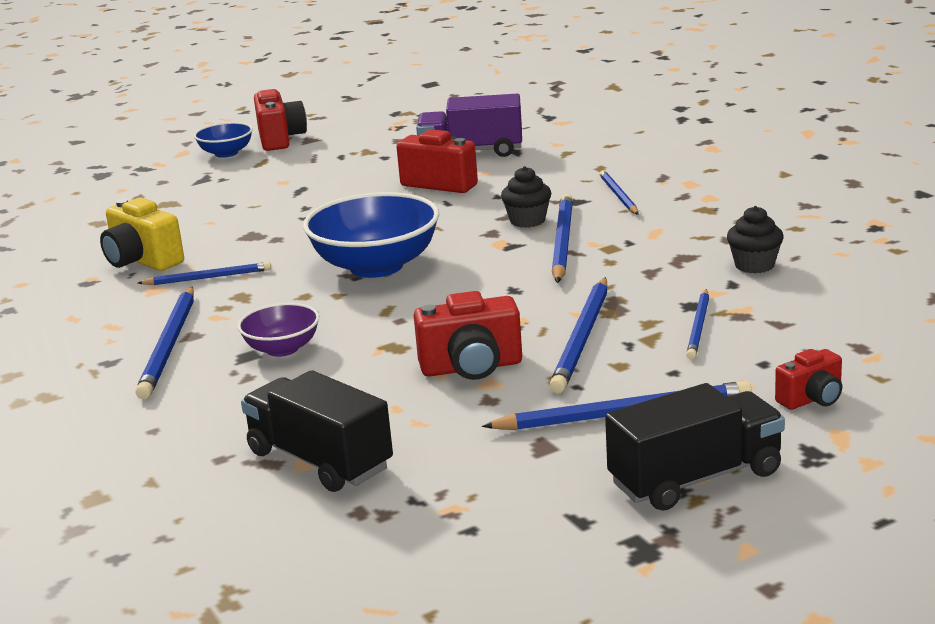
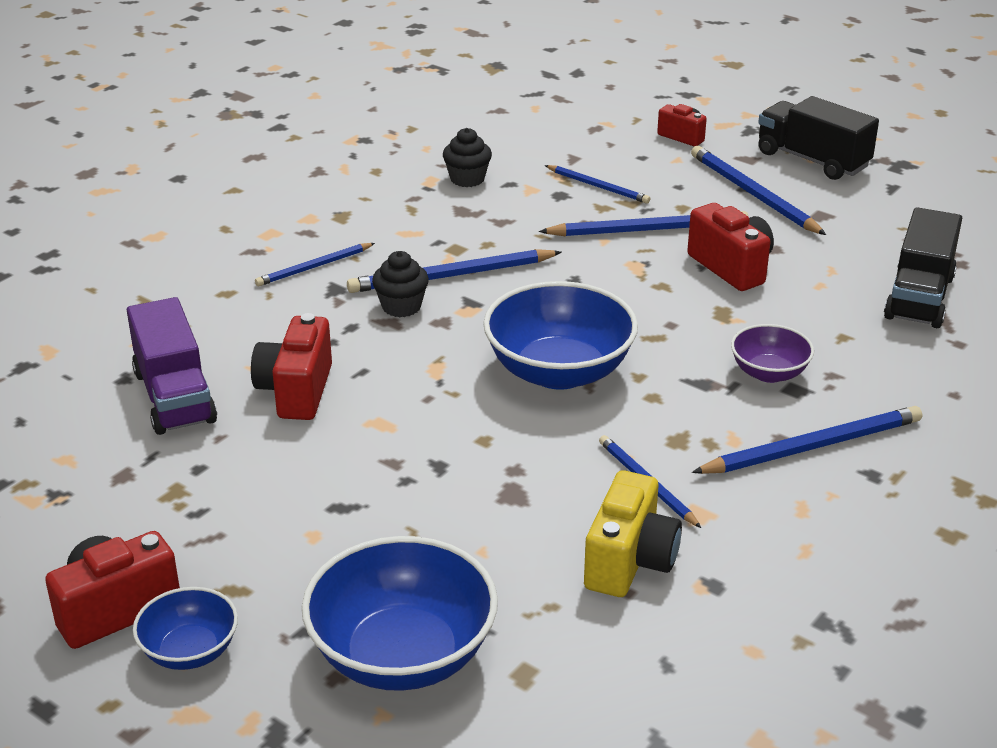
camera: 115 degrees left, 10 degrees up
blue pencil [686,289,709,359] -> blue pencil turned 45 degrees clockwise [545,165,650,204]
none -> blue bowl [302,536,498,691]

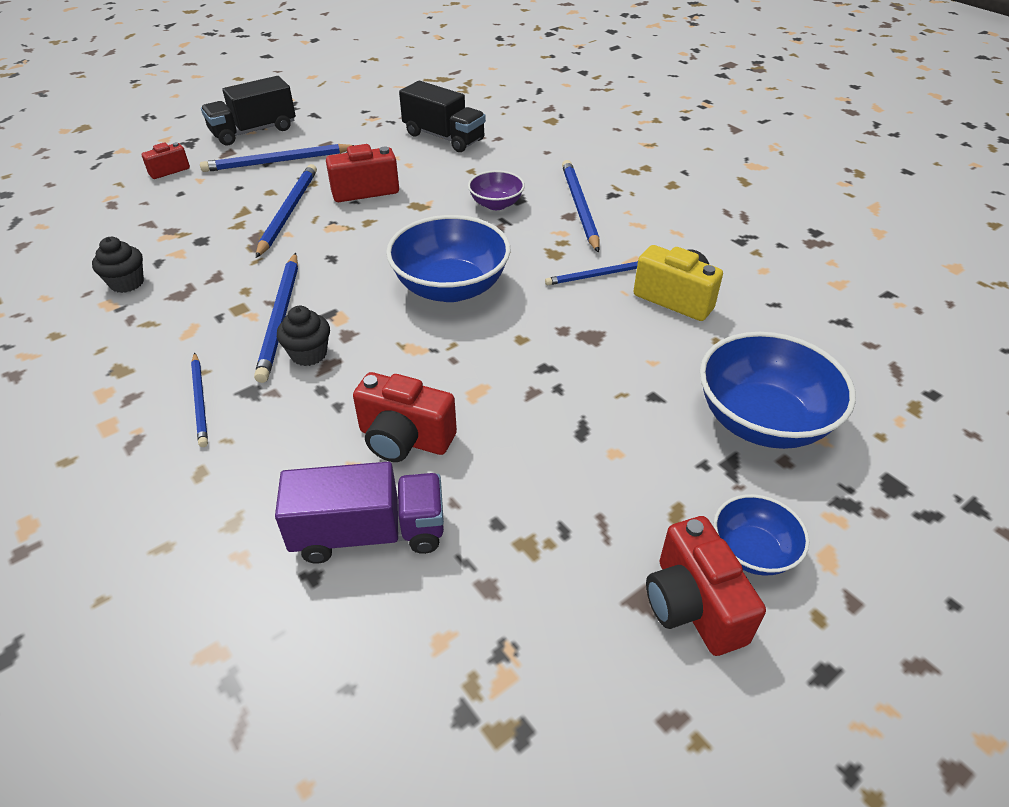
camera: 75 degrees left, 10 degrees up
blue pencil [545,165,650,204] -> none

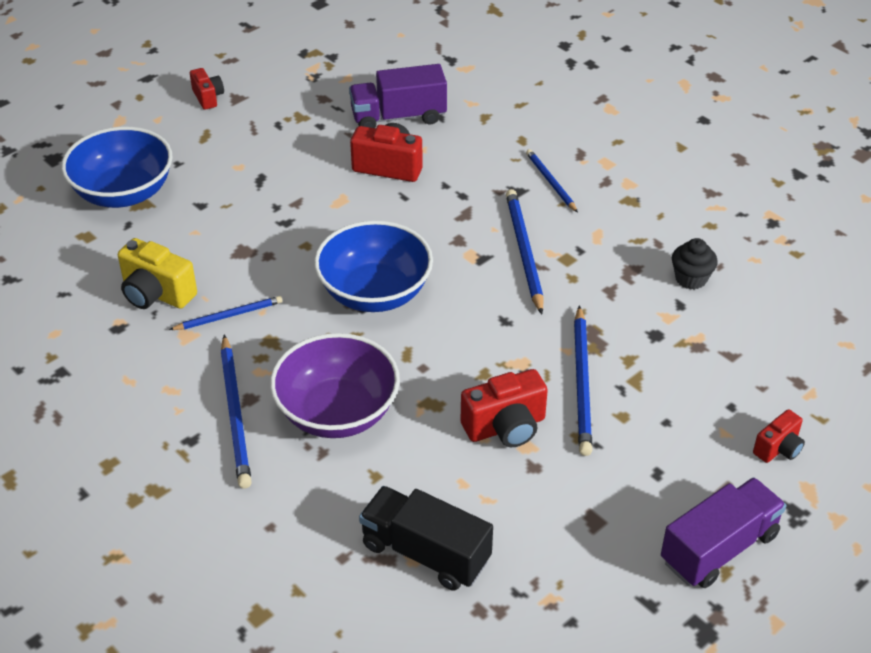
camera: 175 degrees right, 0 degrees up
blue pencil [200,144,354,172] -> none
black truck [201,76,296,146] -> purple truck [661,477,786,588]
black cupcake [277,306,330,366] -> none
purple bowl [468,170,525,210] -> purple bowl [270,333,400,438], size x1.85
red camera [646,516,766,656] -> red camera [190,68,224,110], size x0.61
blue bowl [714,494,810,575] -> none

